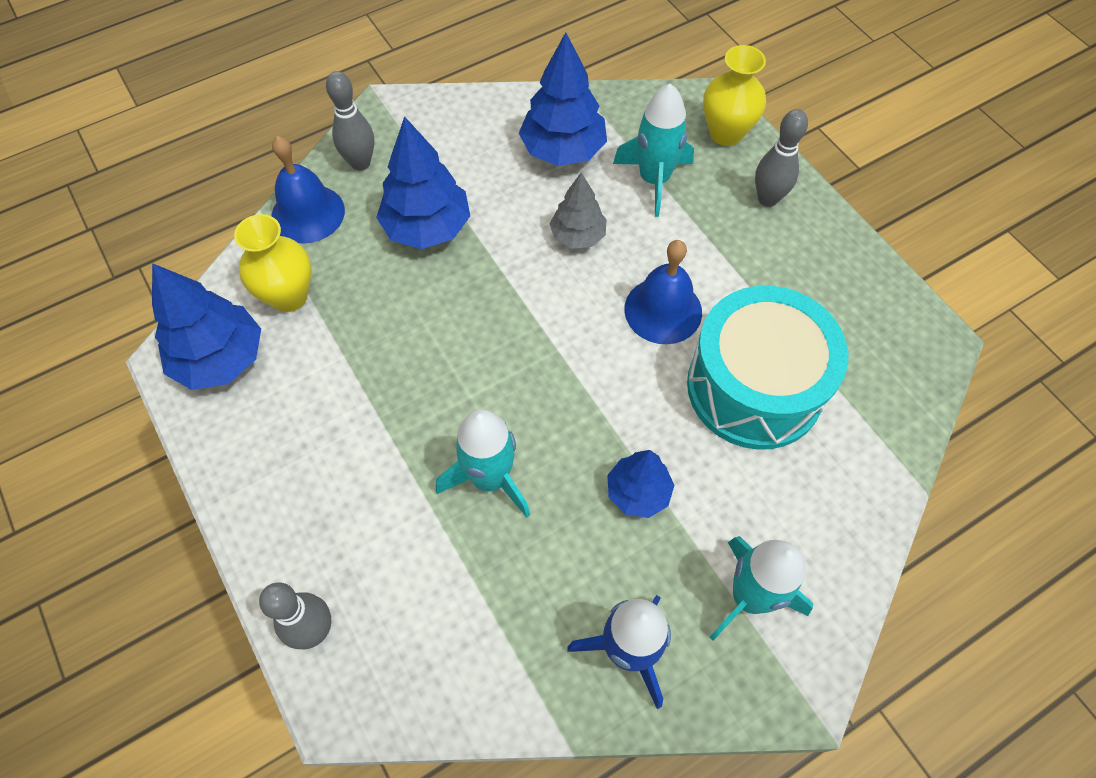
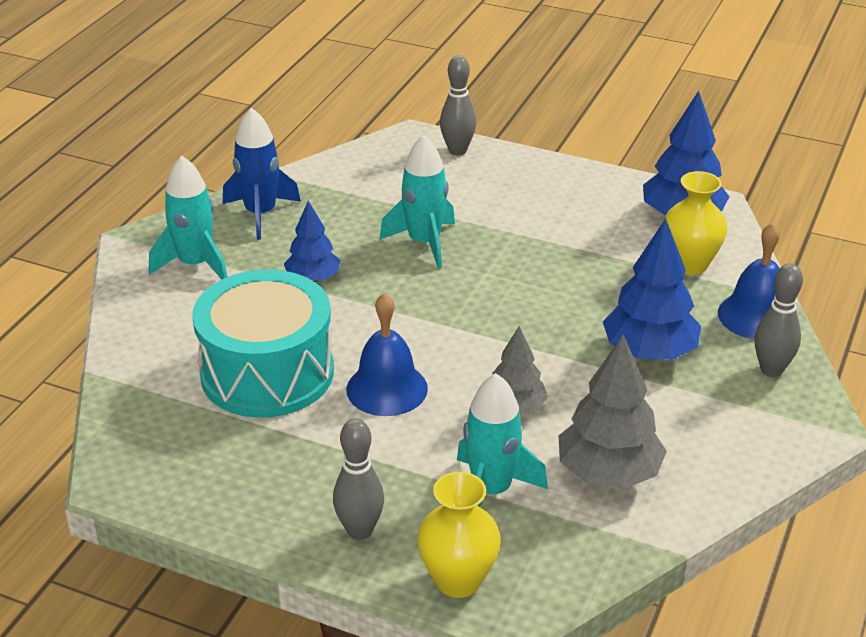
camera: 145 degrees right, 25 degrees down
blue tree [519,32,607,166] -> grey tree [559,334,667,489]

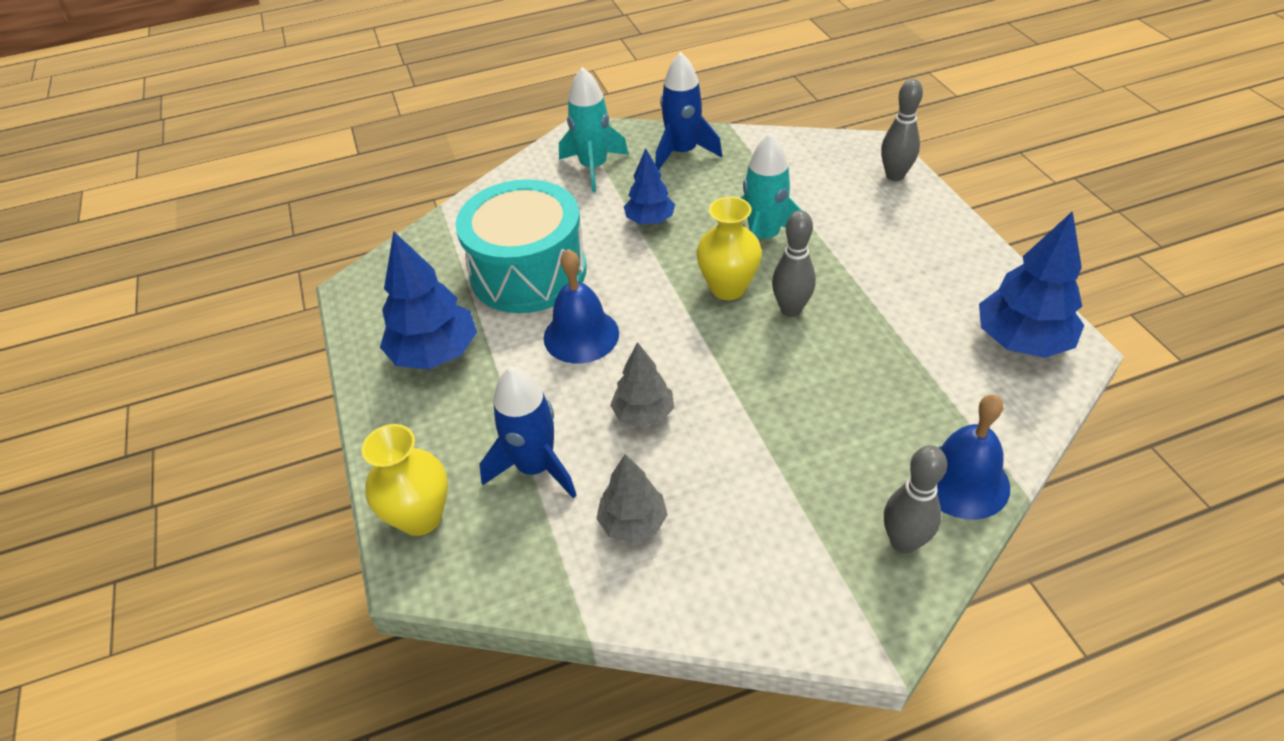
camera: 50 degrees right, 10 degrees up
grey bowling pin [333,419,384,540] -> grey bowling pin moved to [772,210,816,317]
turquoise rocket [457,373,548,507] -> blue rocket [479,366,577,499]
grey tree [559,334,667,489] -> grey tree [596,454,668,543], size x0.62
blue tree [603,219,701,360] -> blue tree moved to [380,231,477,369]
yellow vase [664,171,727,275] -> yellow vase moved to [696,197,762,300]

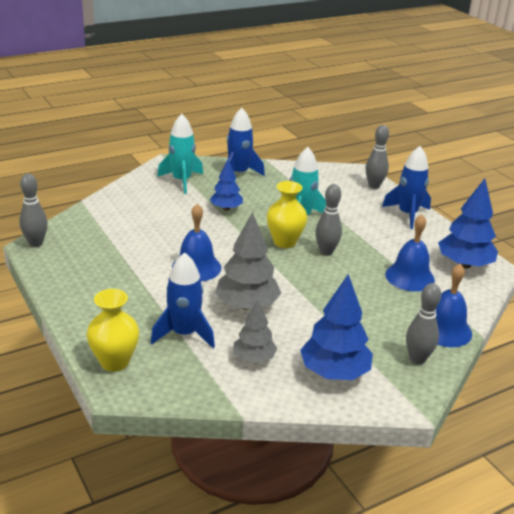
camera: 15 degrees left, 15 degrees down
blue tree [380,231,477,369] -> blue tree moved to [300,274,373,380]
turquoise drum [455,179,587,313] -> none
grey tree [610,342,674,428] -> grey tree [215,212,281,310], size x1.61
none -> grey bowling pin [19,174,48,247]
none -> blue rocket [382,146,431,229]
none -> blue bell [385,214,435,292]

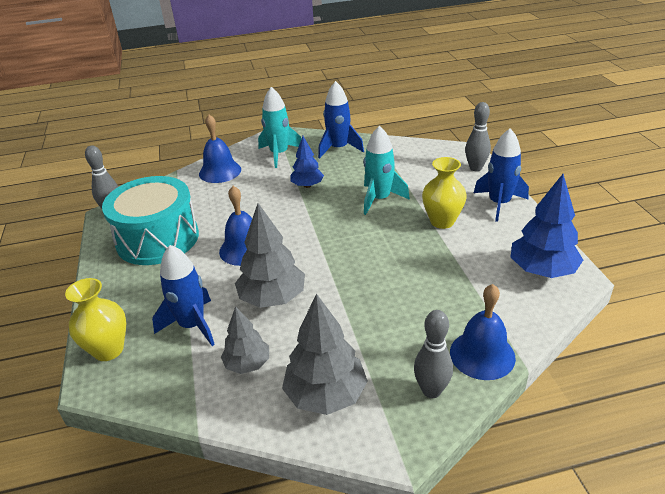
camera: 20 degrees right, 5 degrees up
yellow vase [267,181,308,248] -> yellow vase moved to [422,157,467,229]
blue tree [300,274,373,380] -> grey tree [282,293,368,415]
grey bowling pin [315,184,342,256] -> none
blue bell [385,214,435,292] -> blue bell moved to [199,114,241,183]
none -> turquoise drum [102,176,199,265]

